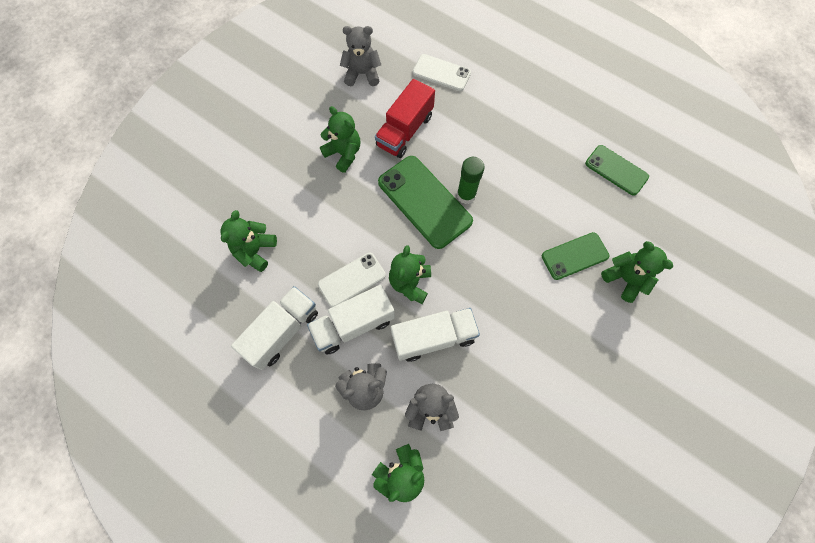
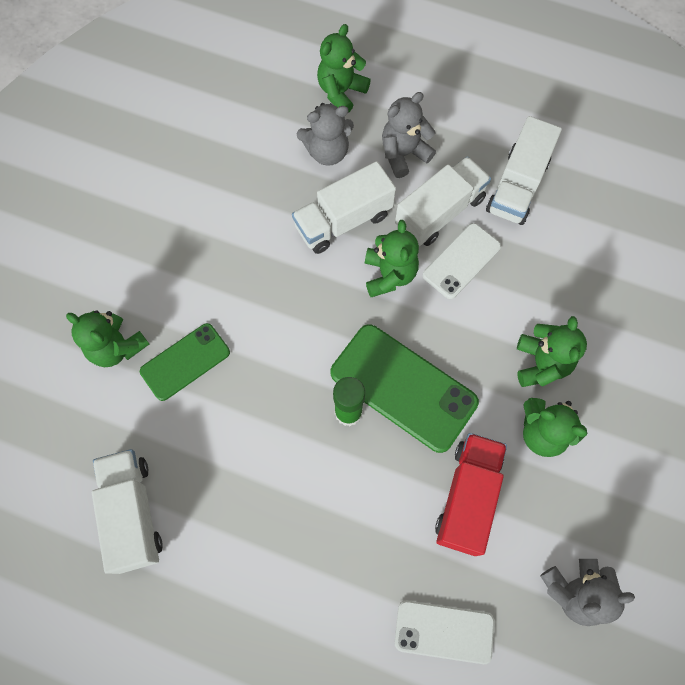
camera: 165 degrees right, 0 degrees up
green teddy bear [220,210,277,272] -> green teddy bear moved to [517,316,587,387]
green phone [585,145,649,196] -> white truck [92,449,163,574]

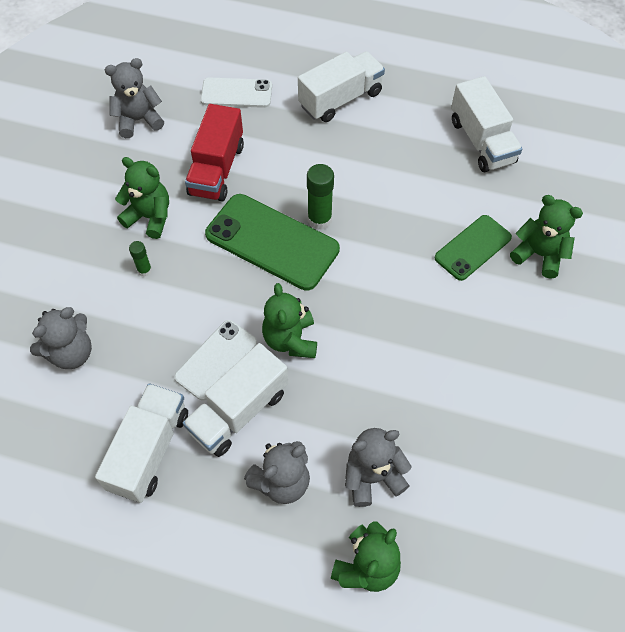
camera: 175 degrees right, 10 degrees down
white truck [292,161,396,254] -> white truck moved to [298,51,385,122]
green teddy bear [517,316,587,387] -> green glue stick [129,241,152,277]
none -> grey teddy bear [30,307,92,369]

